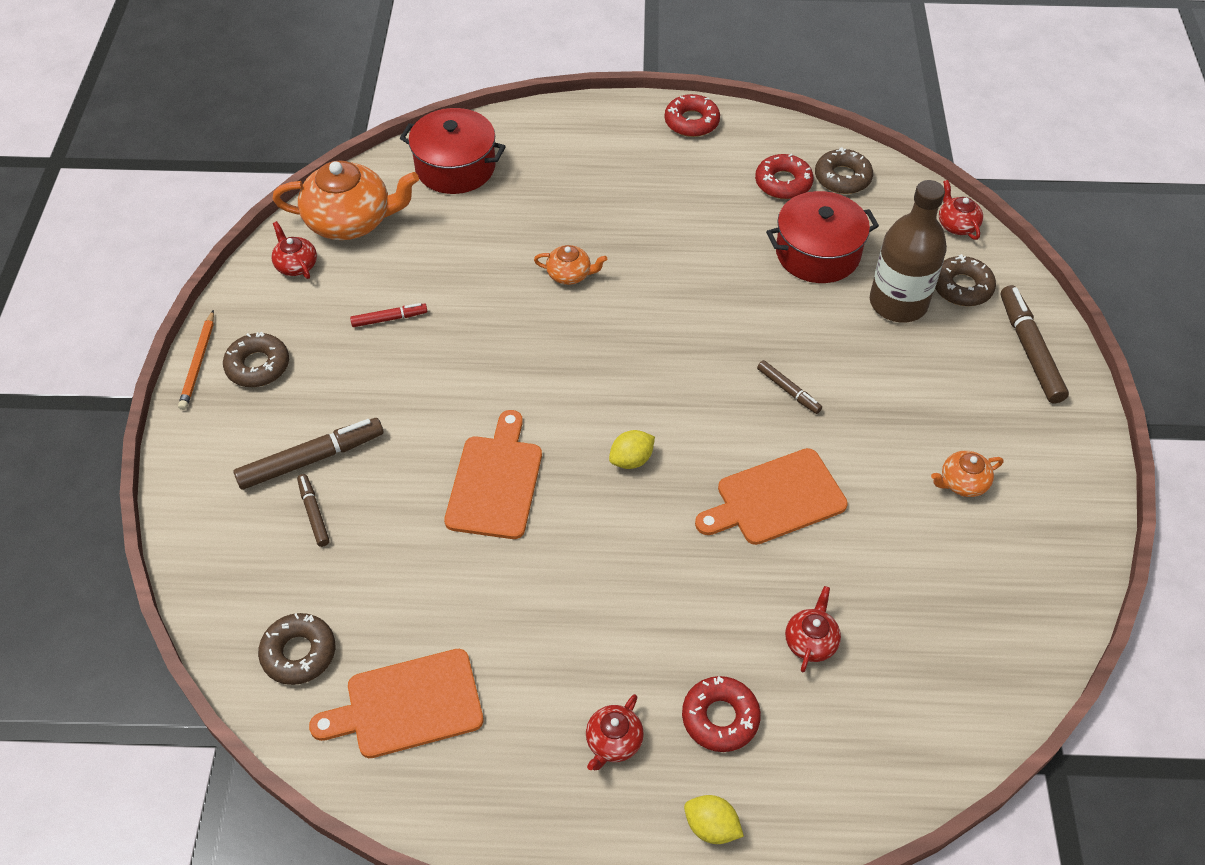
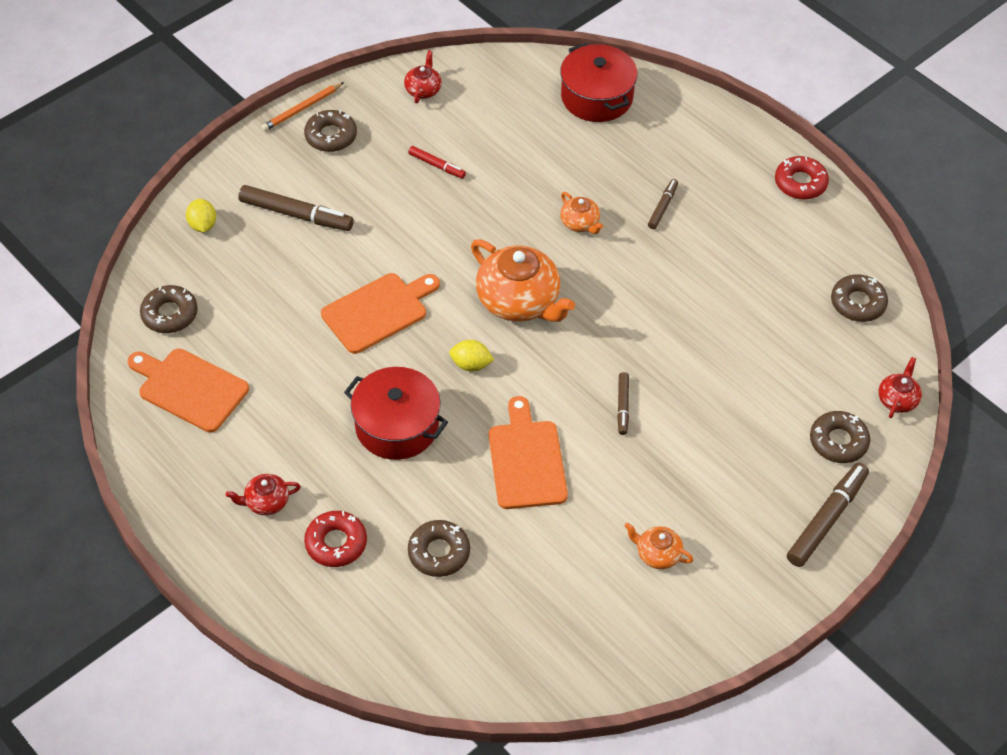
camera: 45 degrees right, 0 degrees up
orange teapot [272,160,419,240] -> orange teapot moved to [471,239,575,322]
brown marker [297,474,330,547] -> brown marker moved to [648,179,678,229]
yellow lemon [684,795,744,844] -> yellow lemon moved to [186,199,216,232]
orange cutting board [695,448,848,545] -> orange cutting board turned 60 degrees clockwise [489,396,568,509]
red donut [755,154,814,199] -> none
red pot [766,191,879,283] -> red pot moved to [344,367,448,460]
red teapot [785,586,841,672] -> brown donut [408,520,470,577]
brown bottle [870,180,947,323] -> none

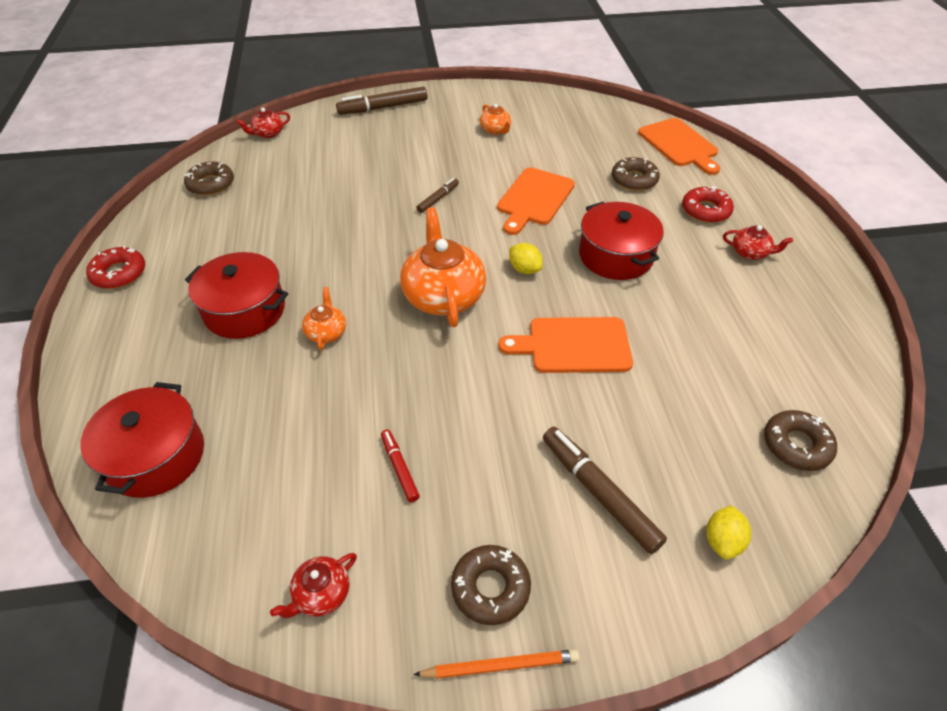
camera: 145 degrees left, 5 degrees down
orange cutting board [127,349,249,432] -> orange cutting board moved to [638,118,720,175]
brown marker [648,179,678,229] -> red pot [185,252,288,339]
brown donut [810,411,870,463] -> none

